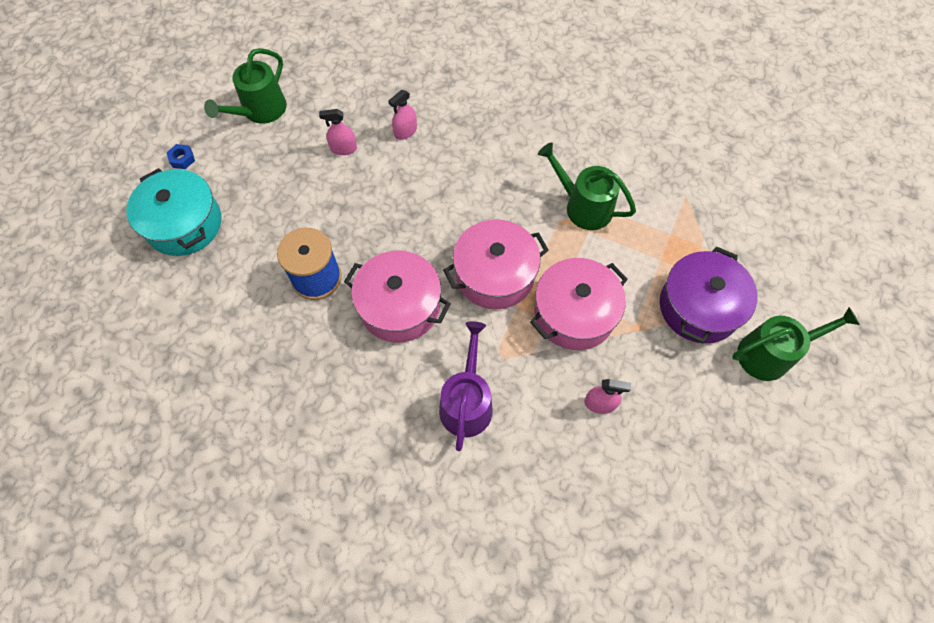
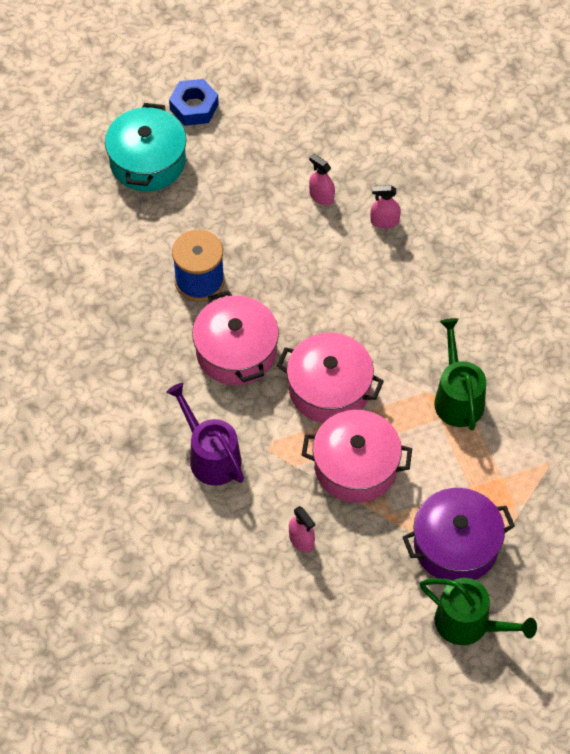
camera: 45 degrees right, 5 degrees down
blue nut [166,144,195,169] -> blue nut [169,79,219,126], size x1.84
green watering can [204,48,287,124] -> none
purple watering can [439,321,492,451] -> purple watering can turned 90 degrees counterclockwise [166,383,244,486]

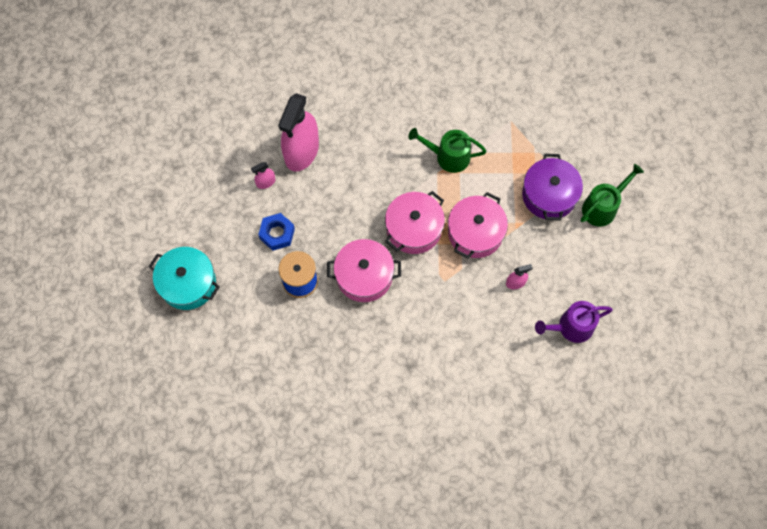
camera: 70 degrees left, 10 degrees up
purple watering can [166,383,244,486] -> purple watering can moved to [535,301,613,343]
blue nut [169,79,219,126] -> blue nut moved to [258,213,295,251]
pink spray bottle [370,185,401,228] -> pink spray bottle [278,93,319,172], size x2.41

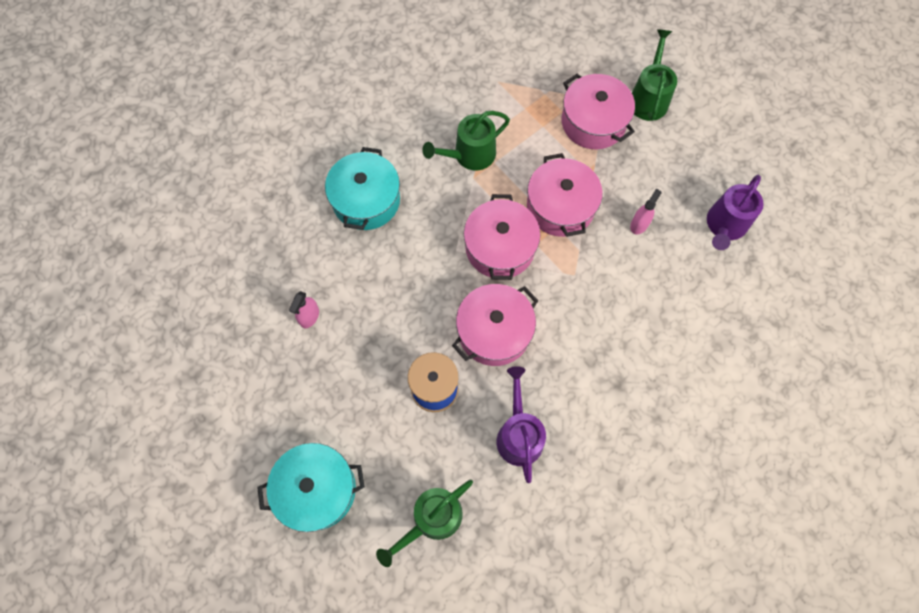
camera: 40 degrees left, 0 degrees up
blue nut [258,213,295,251] -> none
pink spray bottle [278,93,319,172] -> none
purple pot [522,154,583,221] -> pink pot [561,74,635,149]
none -> turquoise pot [325,147,400,230]
none -> green watering can [376,480,473,567]
none -> purple watering can [497,366,546,483]

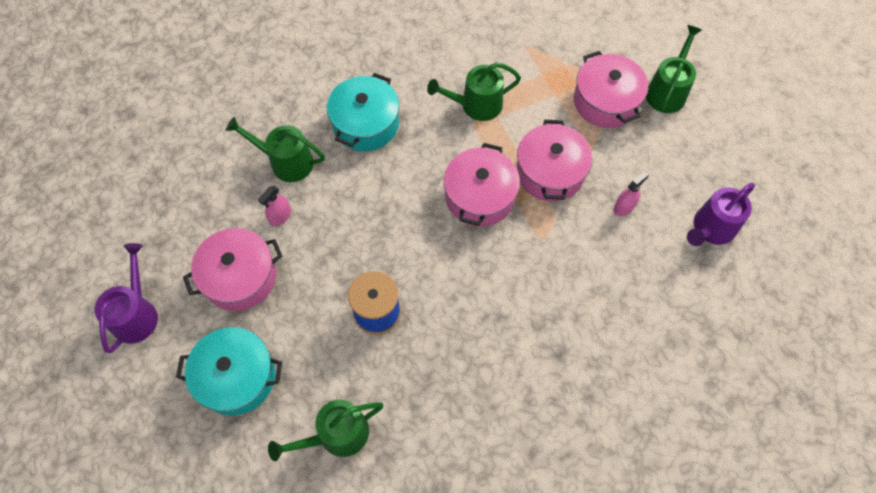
camera: 15 degrees right, 5 degrees down
pink pot [452,284,538,366] -> pink pot moved to [183,228,282,311]
purple watering can [497,366,546,483] -> purple watering can moved to [95,243,158,353]
none -> green watering can [226,117,325,182]

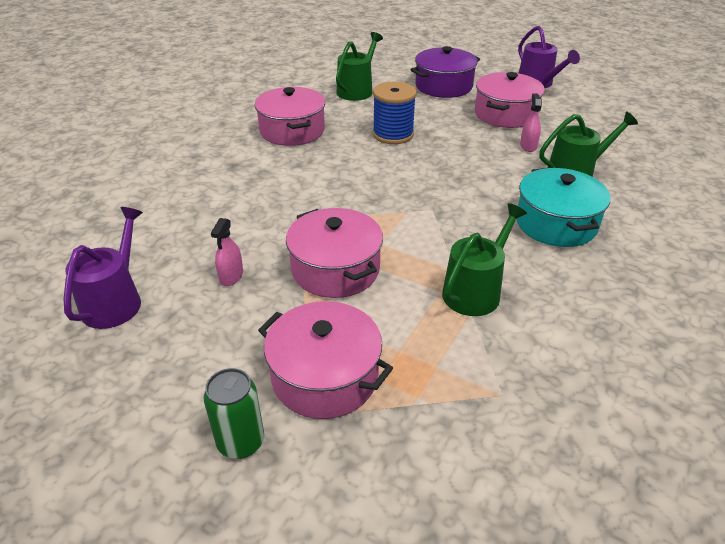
camera: 145 degrees right, 25 degrees down
turquoise pot [176,327,282,416] -> purple pot [410,46,480,98]
pink pot [444,143,520,227] -> pink pot moved to [254,87,325,146]
green watering can [646,25,702,113] -> green can [203,368,264,459]

